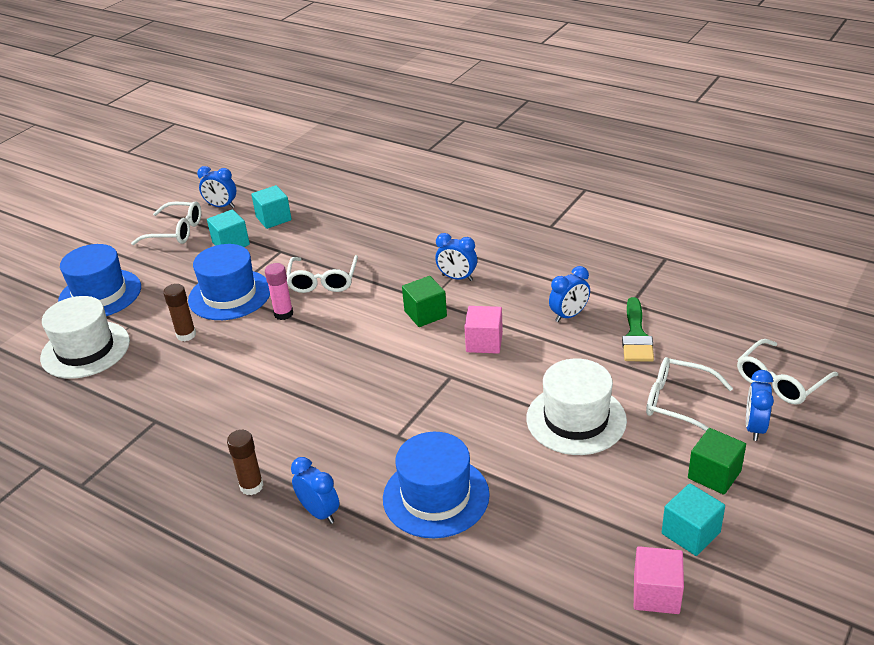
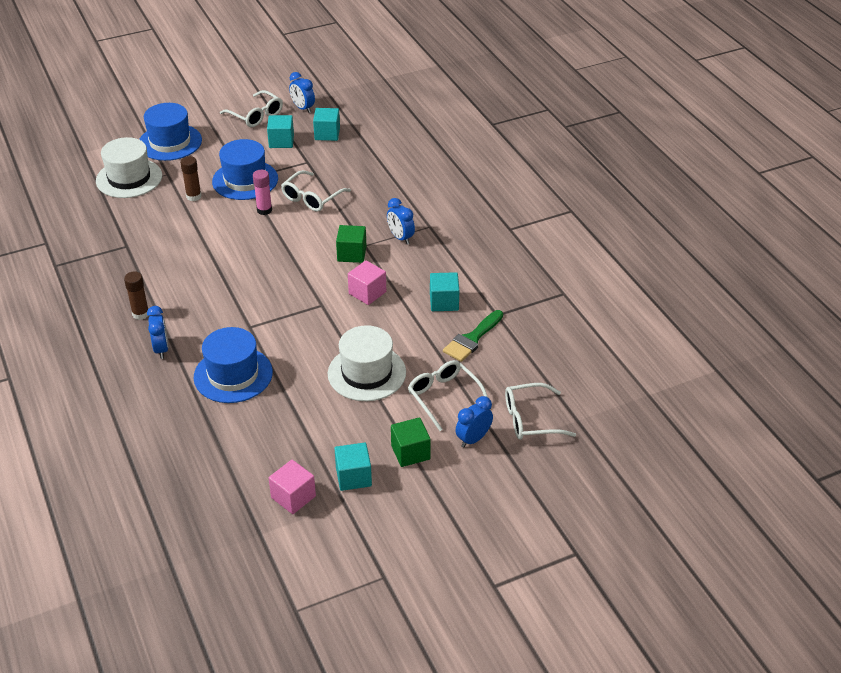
camera: 30 degrees right, 5 degrees up
blue clock [549,266,590,322] -> turquoise cube [430,272,459,311]

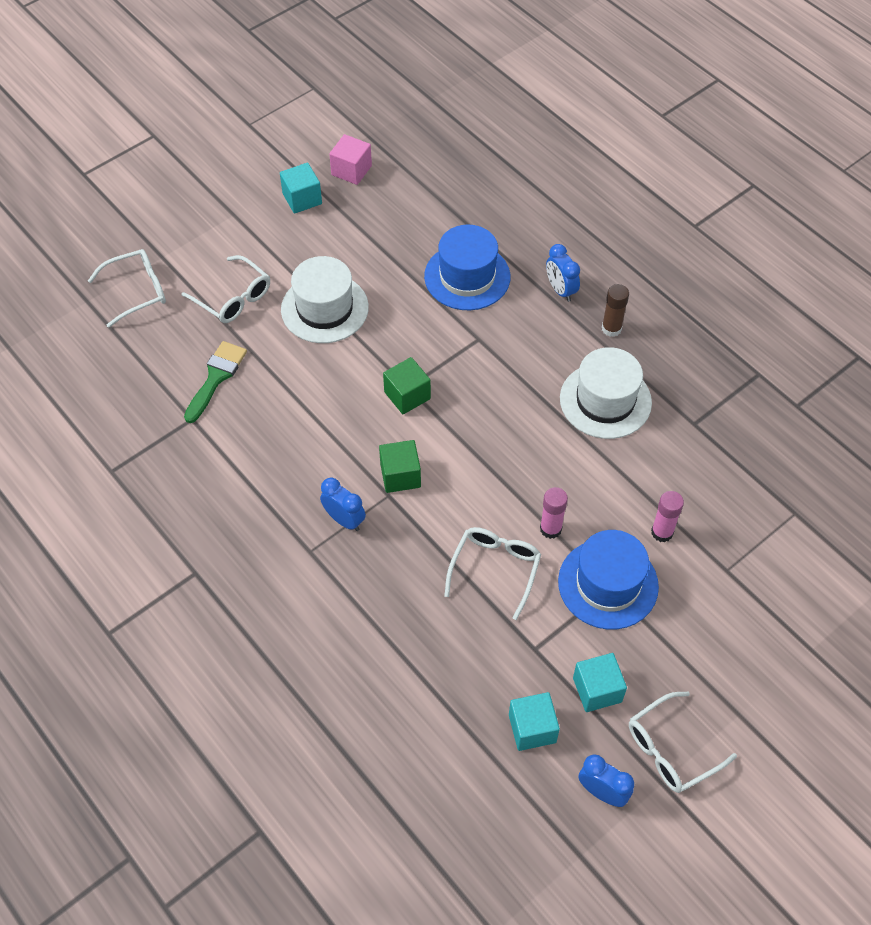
camera: 165 degrees right, 15 degrees up
white hat [96,137,162,198] -> white hat moved to [560,347,652,439]
blue hat [139,103,202,161] -> none
brown glue stick [180,156,202,201] -> pink glue stick [651,491,684,542]
white glasses [220,90,283,127] -> white glasses turned 60 degrees counterclockwise [629,692,737,793]
pink cube [348,260,386,305] -> none
green cube [391,417,431,467] -> green cube moved to [383,357,431,414]
turquoise cube [430,272,459,311] -> none
blue clock [455,396,493,448] -> none

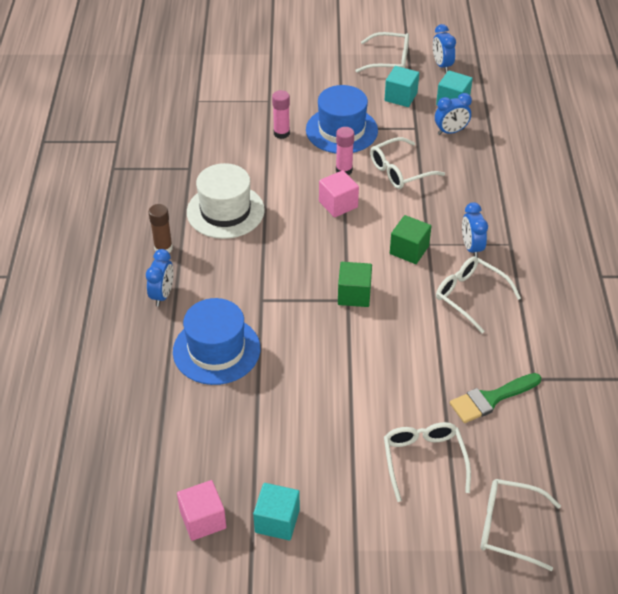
camera: 140 degrees left, 10 degrees down
white hat [281,256,369,343] -> none
none -> pink cube [319,170,359,218]
none -> blue clock [435,93,472,135]
none -> white glasses [436,256,521,333]

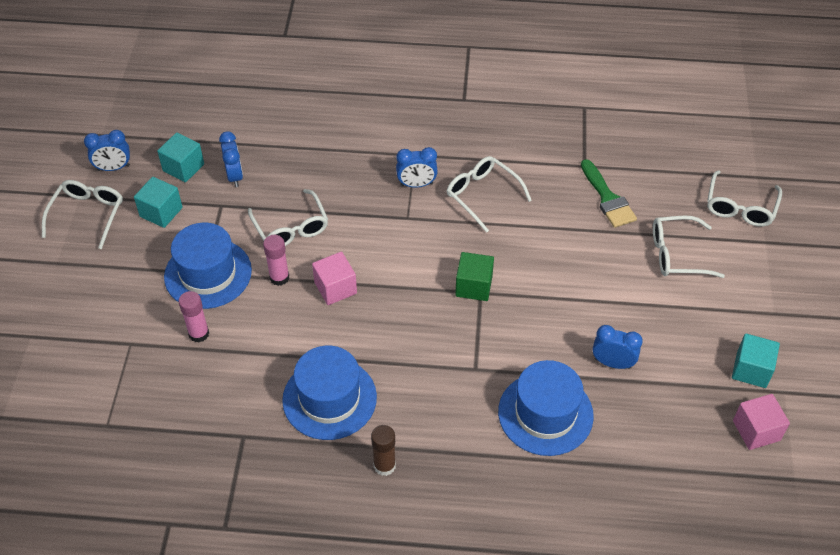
camera: 85 degrees left, 5 degrees up
blue clock [146,249,173,307] -> blue clock moved to [593,325,643,369]
white hat [187,163,265,239] -> blue hat [282,346,377,440]
green cube [390,215,431,264] -> none
white glasses [436,256,521,333] -> white glasses turned 90 degrees clockwise [447,156,532,233]

